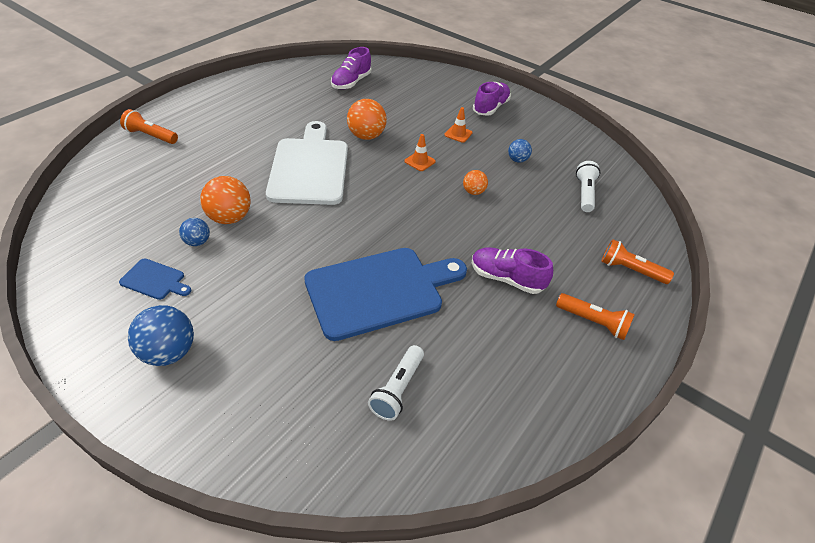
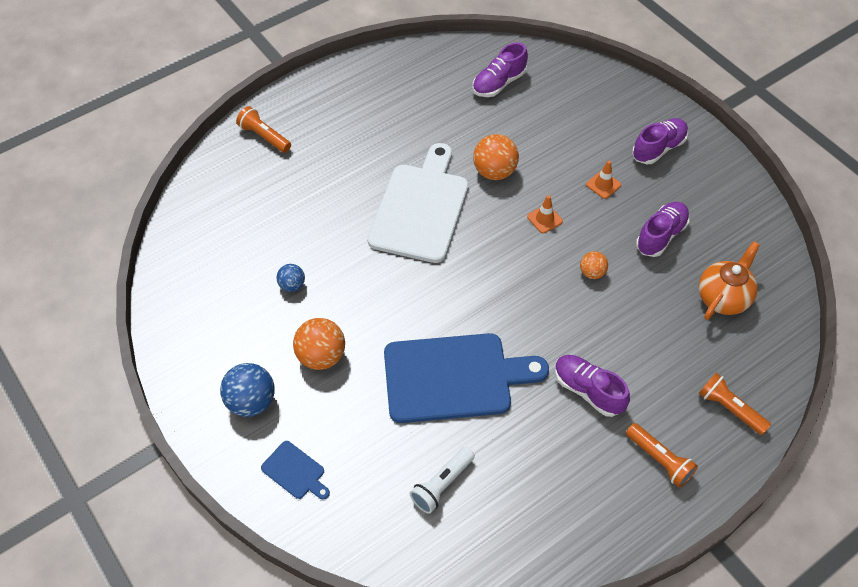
camera: 20 degrees right, 10 degrees up
blue cutting board [119,259,191,300] -> blue cutting board moved to [261,441,330,500]
orange ball [200,176,251,224] -> orange ball moved to [293,318,345,370]
blue ball [508,139,532,163] -> purple shoe [636,202,690,257]
white flashlight [576,161,600,212] -> orange teapot [699,241,760,320]

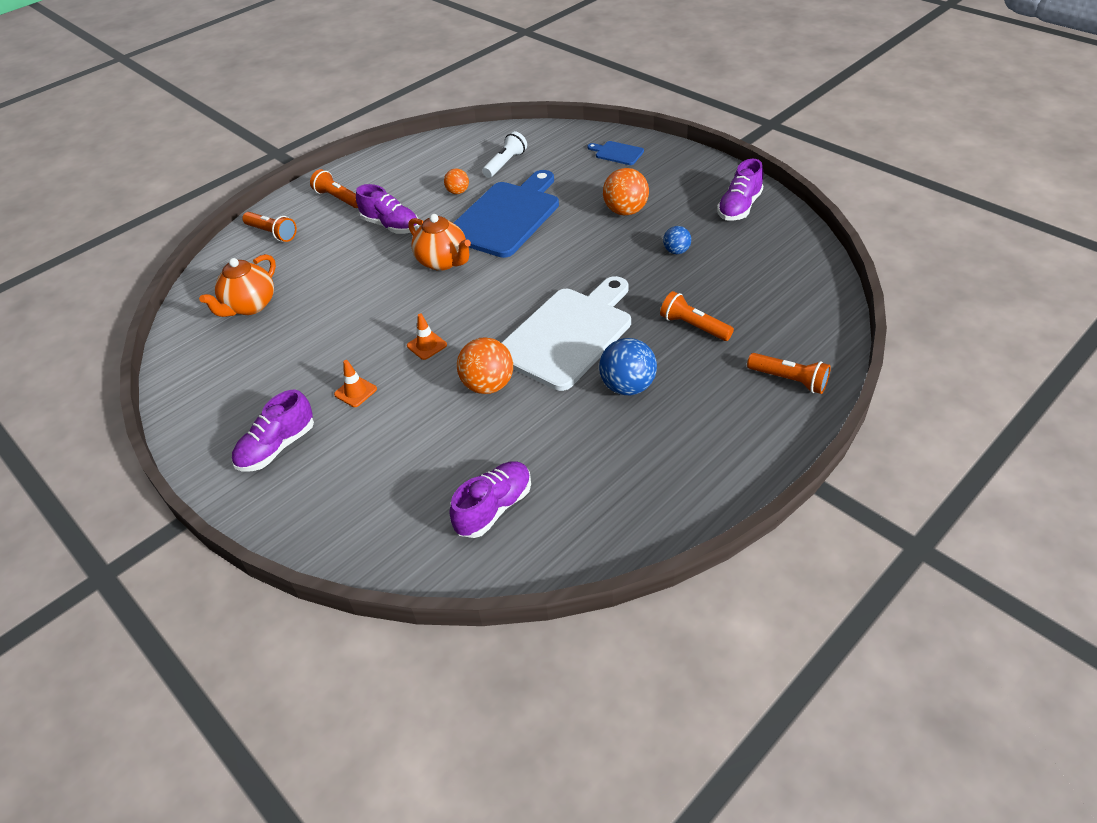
camera: 175 degrees right, 10 degrees down
blue ball [220,363,275,417] -> blue ball moved to [599,338,657,395]
white cutting board [367,143,469,263] -> white cutting board turned 150 degrees counterclockwise [502,276,631,391]
blue cutting board [384,333,549,423] -> blue cutting board turned 135 degrees clockwise [454,170,559,258]
orange ball [580,251,608,279] -> orange ball moved to [444,168,469,194]
purple shoe [636,202,690,257] -> purple shoe moved to [717,159,763,221]
none -> orange teapot [408,214,471,271]
none -> orange flashlight [660,291,734,341]

